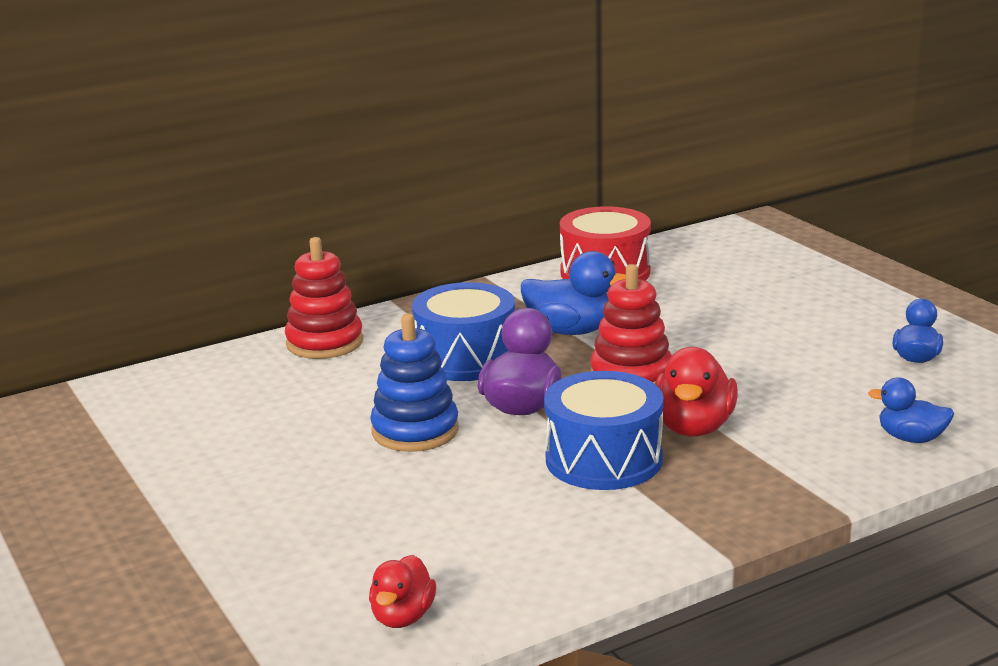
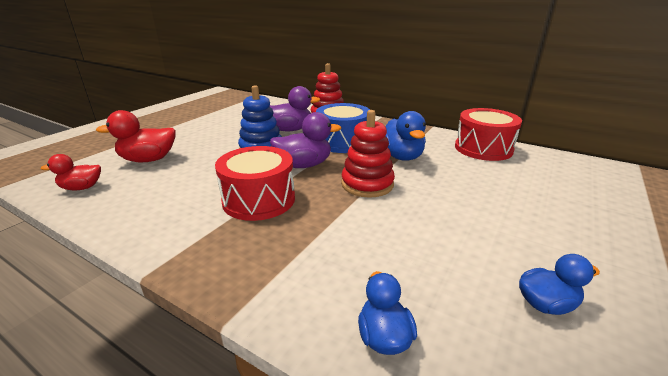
camera: 60 degrees right, 5 degrees up
blue drum [544,371,664,490] -> red drum [215,146,295,221]
red duck [655,347,738,437] -> red duck moved to [96,110,176,162]
none -> purple duck [269,86,321,131]

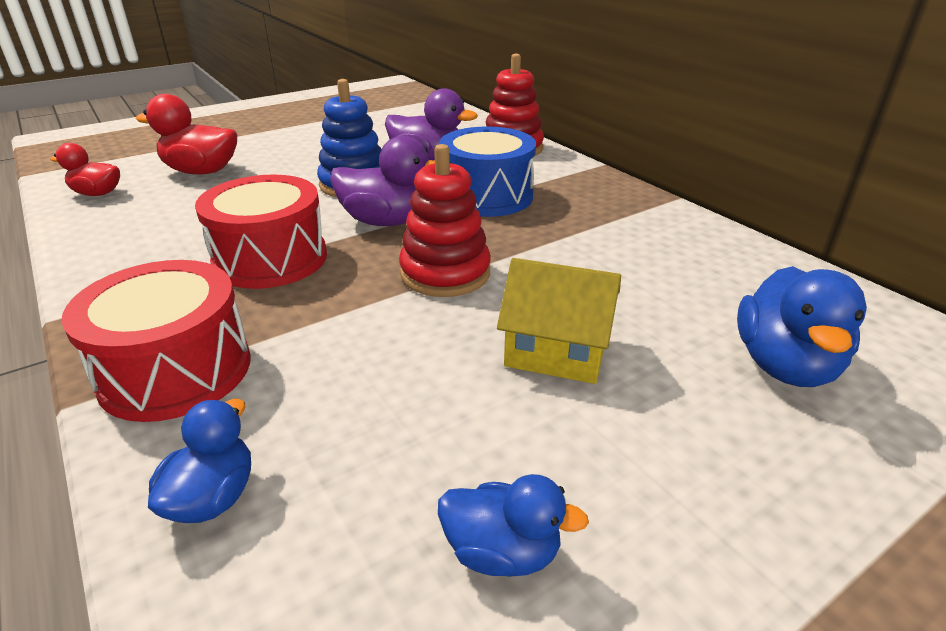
camera: 25 degrees right, 5 degrees up
blue duck [385,111,426,161] -> blue duck moved to [737,266,867,387]
red drum [455,108,522,161] -> red drum moved to [62,260,250,422]
none -> yellow house [497,258,621,384]

